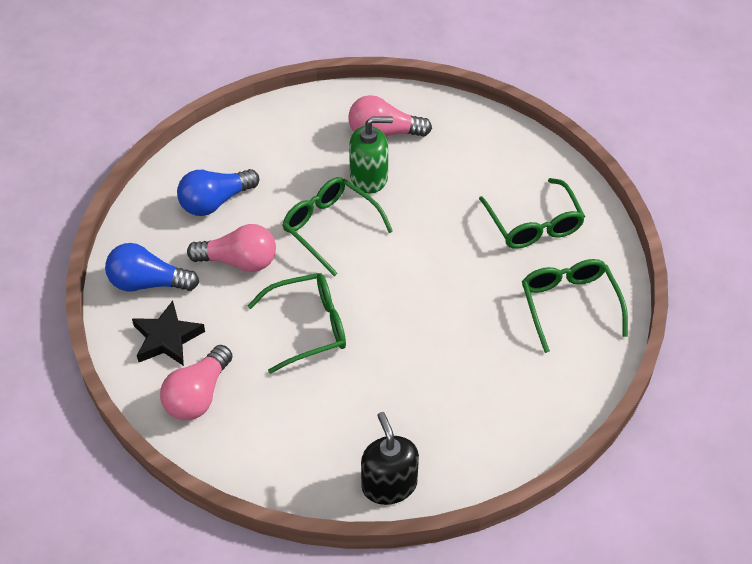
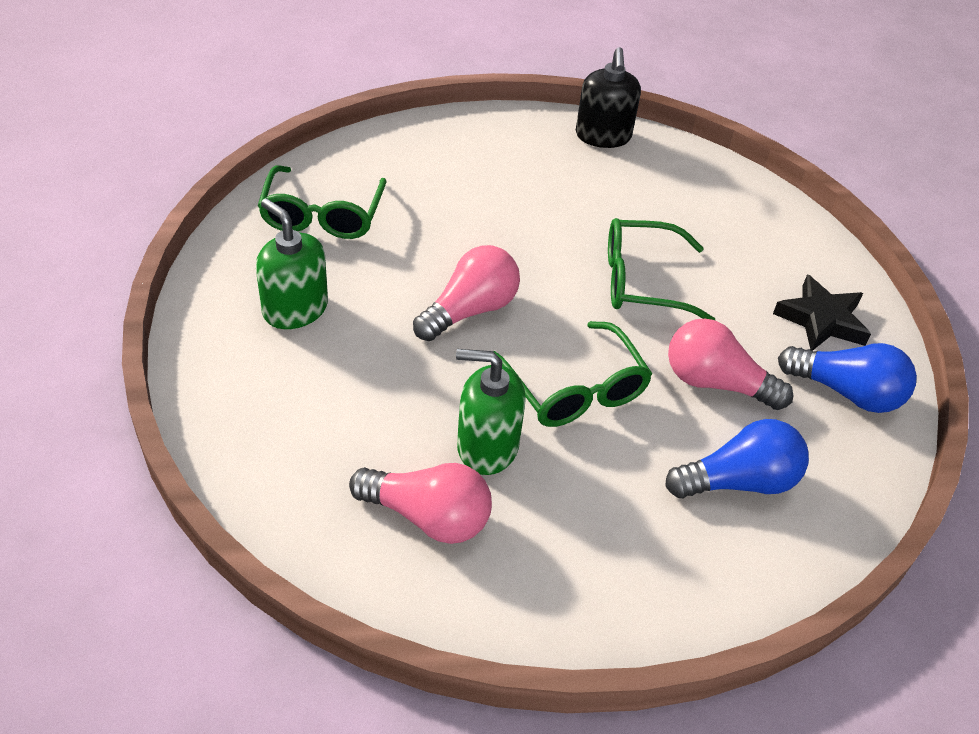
camera: 165 degrees left, 5 degrees down
pink light bulb [160,345,233,420] -> pink light bulb moved to [413,245,520,341]
green glasses [479,178,585,249] -> green soap dispenser [256,198,328,329]

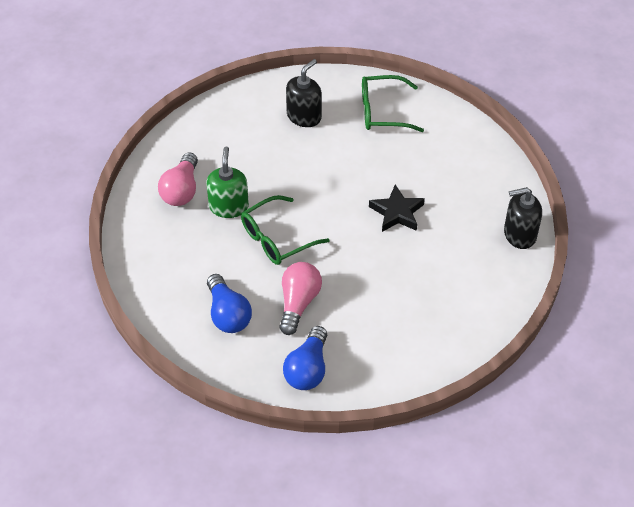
camera: 85 degrees right, 5 degrees up
green soap dispenser [256,198,328,329] -> black soap dispenser [286,59,322,127]
pink light bulb [413,245,520,341] -> none
green glasses [608,218,715,320] -> none
black star [773,274,871,351] -> black star moved to [369,184,425,232]

